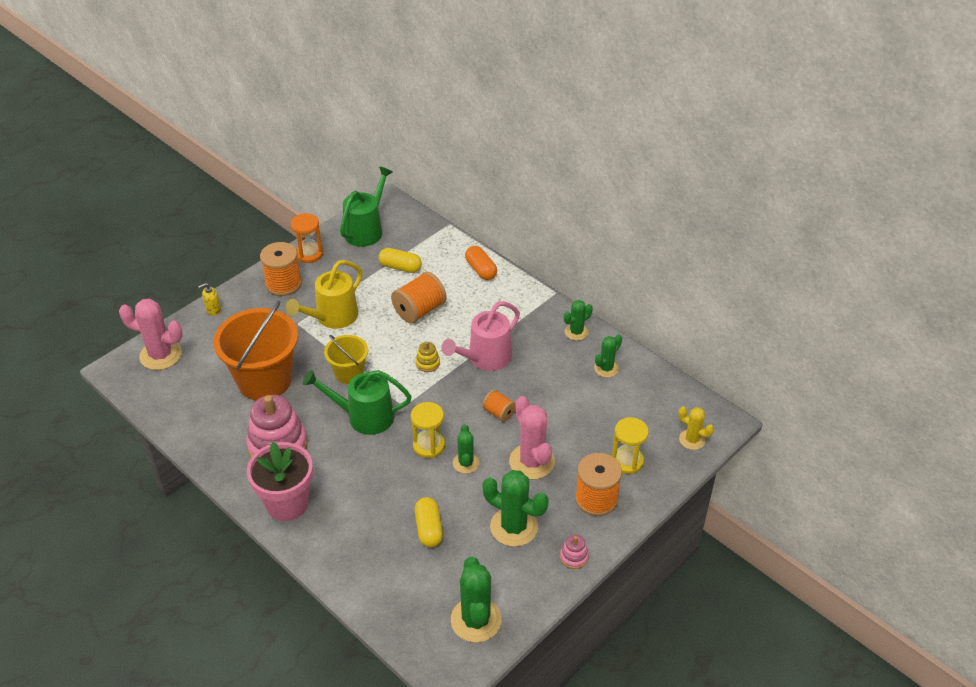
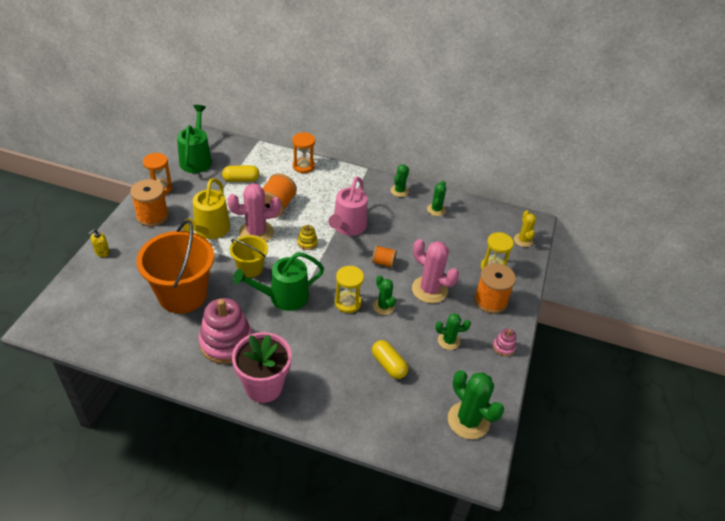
camera: 30 degrees left, 0 degrees up
pink cactus [119,299,183,370] -> pink cactus moved to [228,183,281,242]
orange capsule [465,246,497,280] -> orange hourglass [292,132,315,173]
green cactus [482,470,549,547] -> green cactus [436,313,471,350], size x0.58
yellow cactus [678,407,714,450] -> yellow cactus turned 75 degrees clockwise [514,210,536,247]

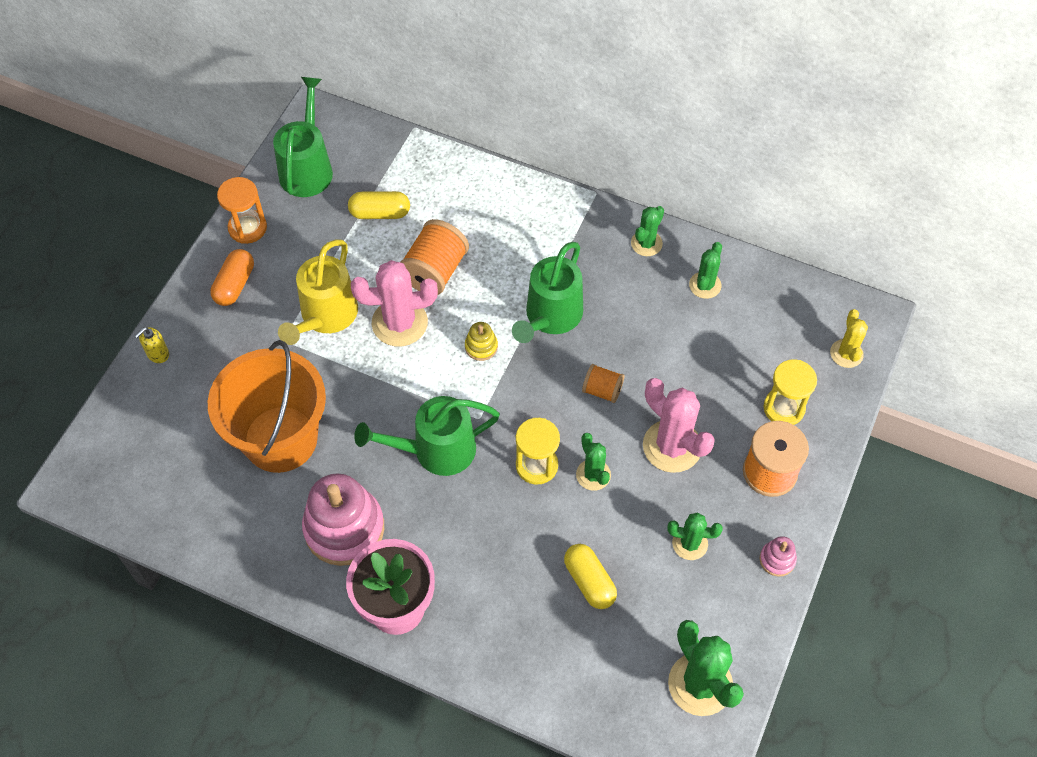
camera: 10 degrees right, 15 degrees up
orange spool [130,179,169,227] -> orange capsule [210,249,254,306]
yellow bucket [230,236,268,278] -> none
orange hourglass [292,132,315,173] -> none
pink watering can [328,176,367,236] -> green watering can [512,242,583,343]

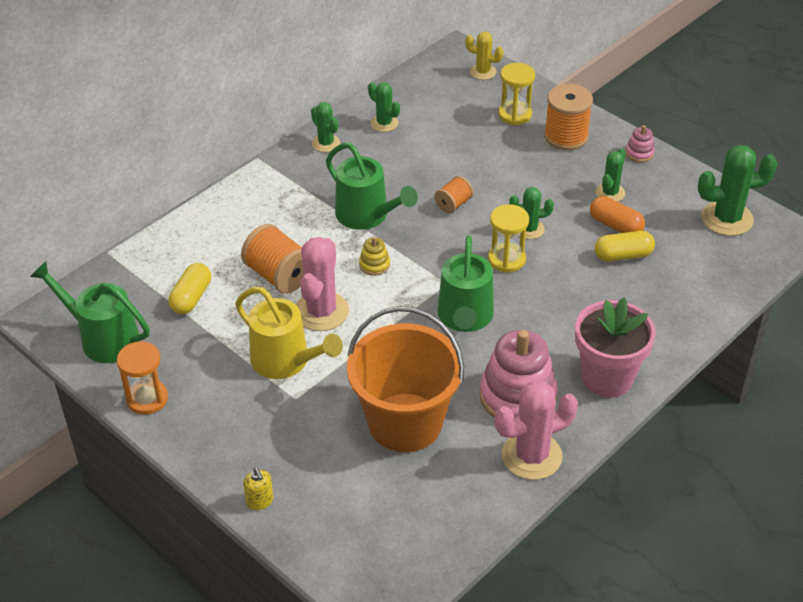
camera: 70 degrees left, 15 degrees down
orange capsule [210,249,254,306] -> orange capsule moved to [590,196,645,233]
pink cactus [643,378,715,473] -> pink cactus moved to [494,381,578,480]

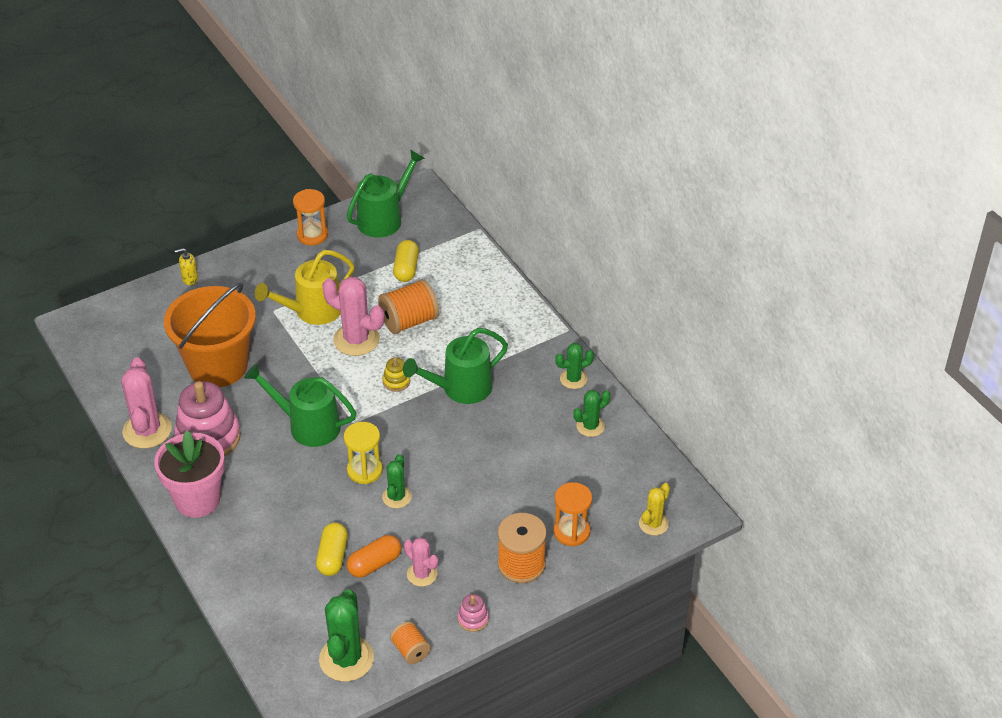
camera: 105 degrees right, 0 degrees up
yellow capsule [168,263,211,314] -> yellow capsule turned 60 degrees clockwise [393,240,419,282]
orange spool [434,176,474,213] -> orange spool moved to [390,621,431,664]
yellow hourglass [498,63,535,125] -> orange hourglass [554,482,592,546]
green cactus [596,148,626,202] -> pink cactus [404,537,438,587]

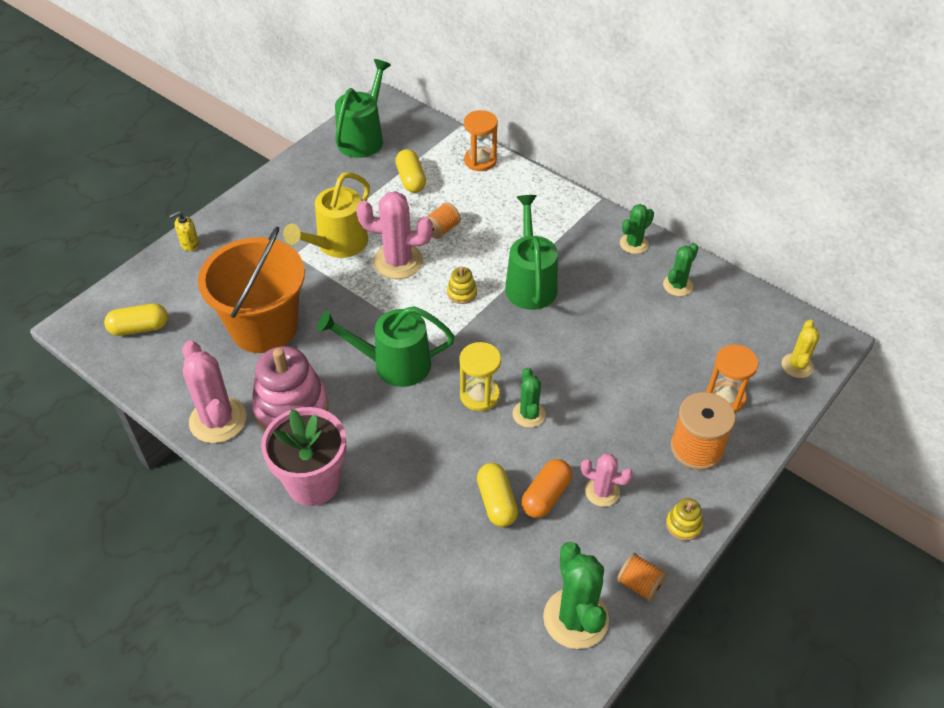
camera: 20 degrees left, 5 degrees up
orange hourglass [293,189,328,245] -> orange hourglass moved to [464,110,498,171]
orange spool [378,279,439,334] -> orange spool [426,202,461,239], size x0.57
green watering can [403,328,508,404] -> green watering can turned 135 degrees clockwise [505,195,558,310]
pink stacking toy [458,594,489,632] -> yellow stacking toy [666,498,703,541]
none -> yellow capsule [104,304,168,336]

